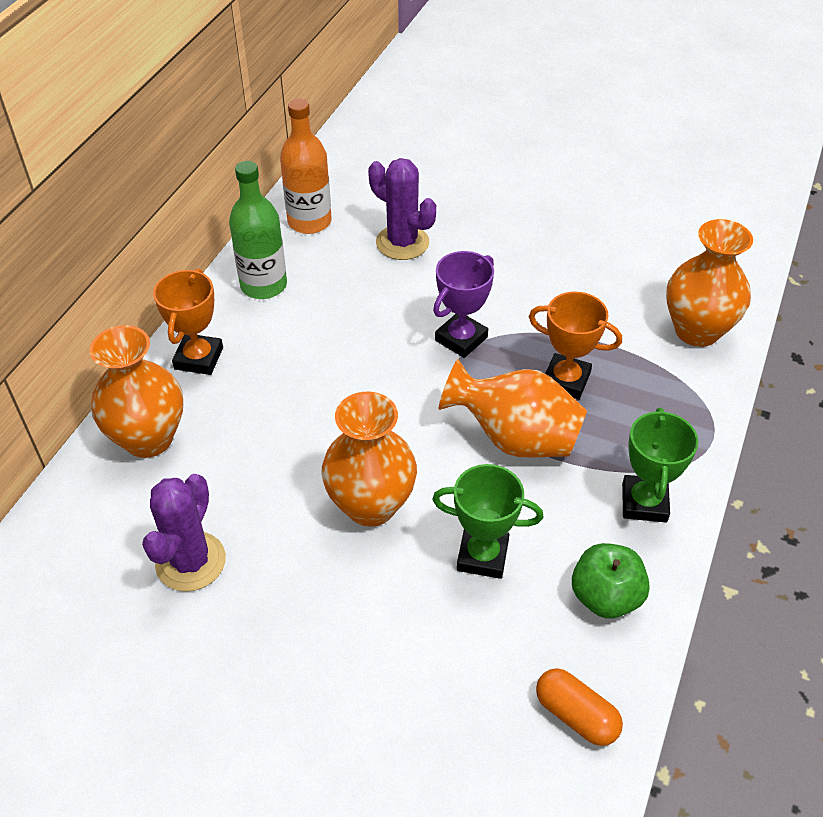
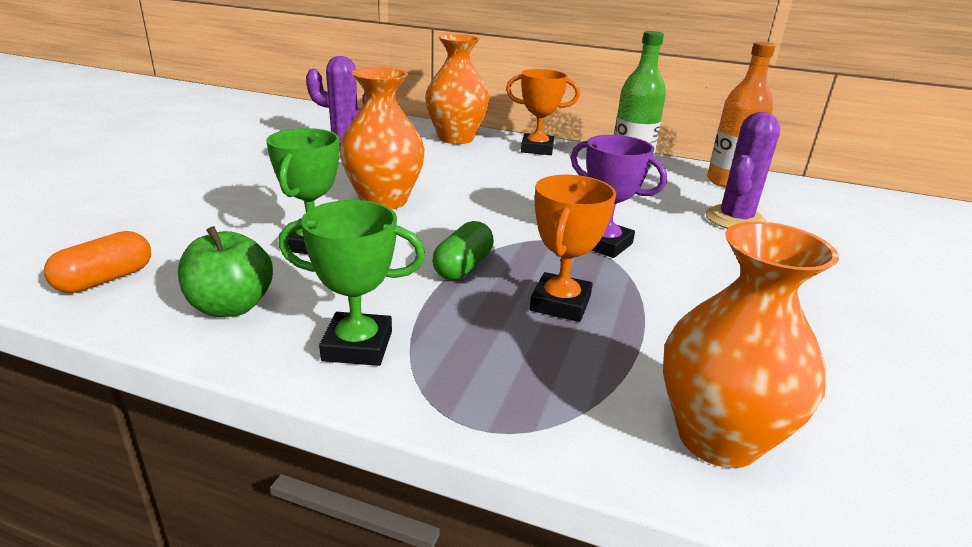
camera: 85 degrees right, 20 degrees down
orange vase [438,359,587,458] -> green capsule [432,221,494,280]

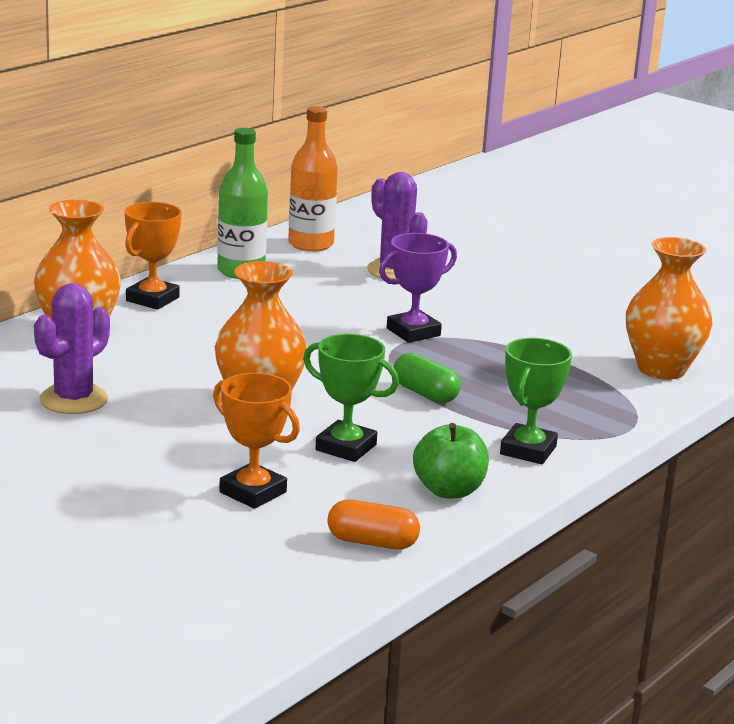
camera: 70 degrees left, 5 degrees down
orange capsule [44,231,151,293] -> orange capsule turned 45 degrees counterclockwise [327,500,420,550]
orange trophy [530,175,616,322] -> orange trophy moved to [213,373,300,509]

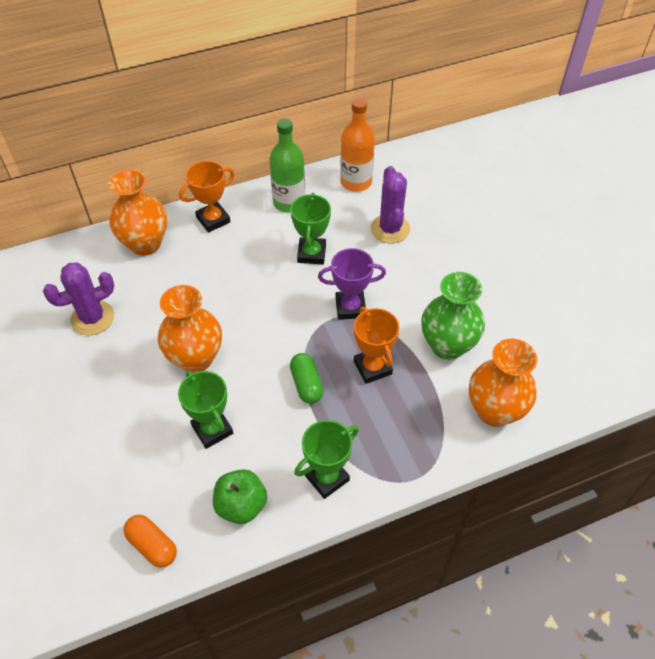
camera: 30 degrees right, 30 degrees up
orange trophy [213,373,300,509] -> orange trophy moved to [354,307,400,384]
none -> green trophy [290,193,331,264]
none -> green vase [421,272,485,360]

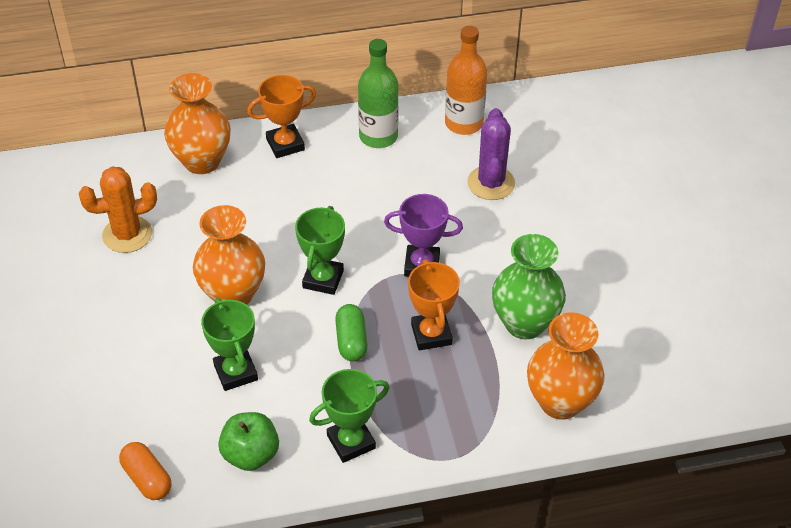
camera: 10 degrees right, 5 degrees down
purple cactus [43,262,114,335] -> orange cactus [79,167,157,253]
green trophy [290,193,331,264] -> green trophy moved to [295,206,345,295]

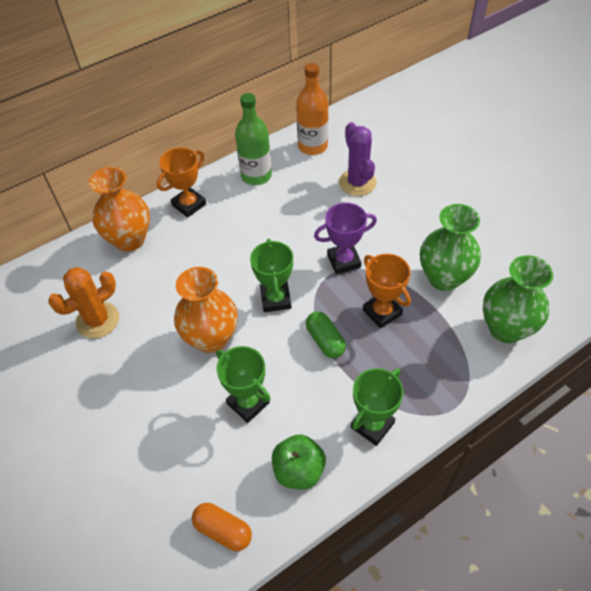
camera: 20 degrees left, 5 degrees up
orange vase [527,312,605,420] -> green vase [483,255,553,343]

